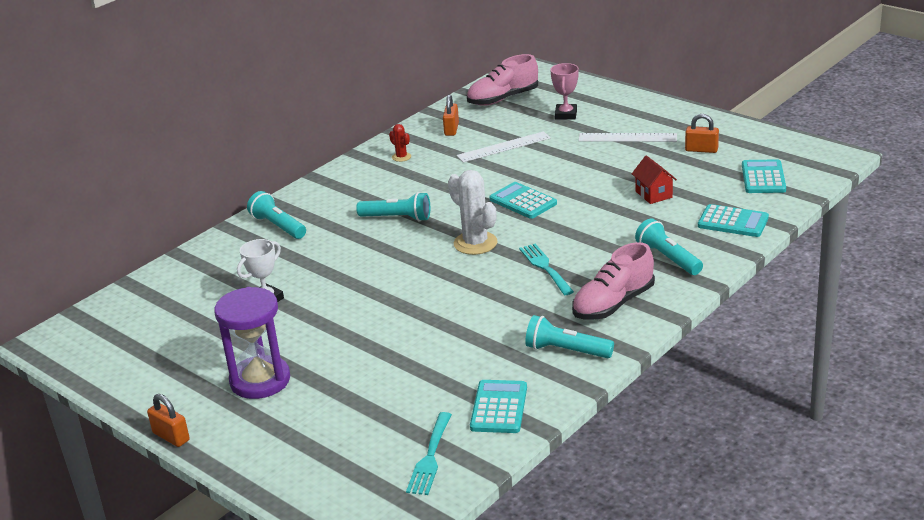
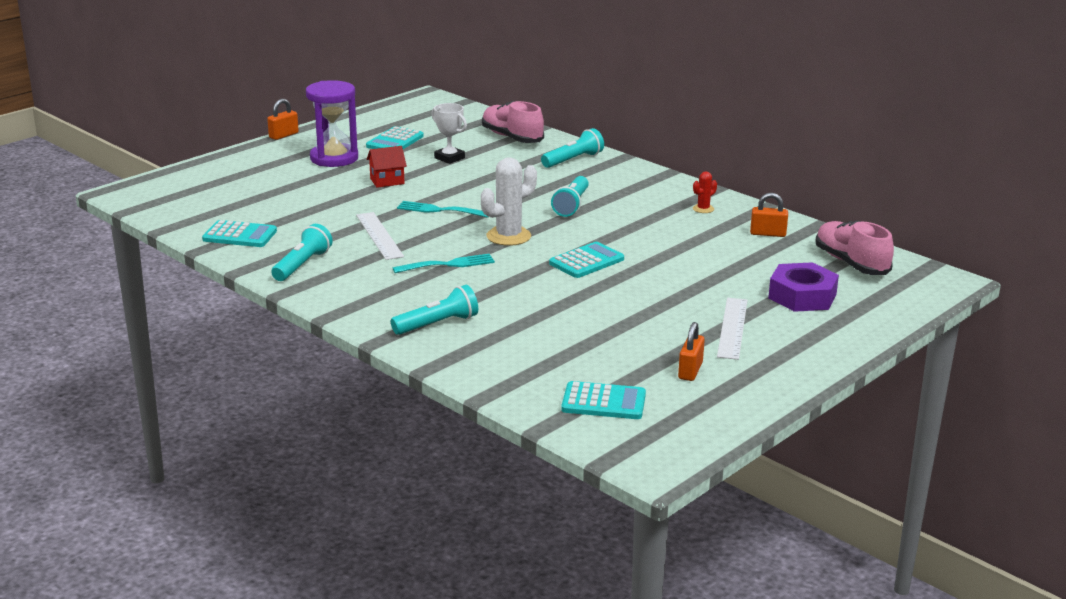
camera: 90 degrees right, 5 degrees down
turquoise fork [406,412,452,495] -> turquoise fork moved to [397,201,489,218]
white ruler [456,131,551,162] -> white ruler moved to [356,212,404,260]
pink trophy [550,63,579,120] -> purple nut [768,262,839,312]
pink shoe [572,242,655,320] -> pink shoe moved to [482,101,544,143]
red house [632,156,677,204] -> red house moved to [367,146,407,188]
turquoise calculator [698,204,769,237] -> turquoise calculator moved to [366,126,424,149]

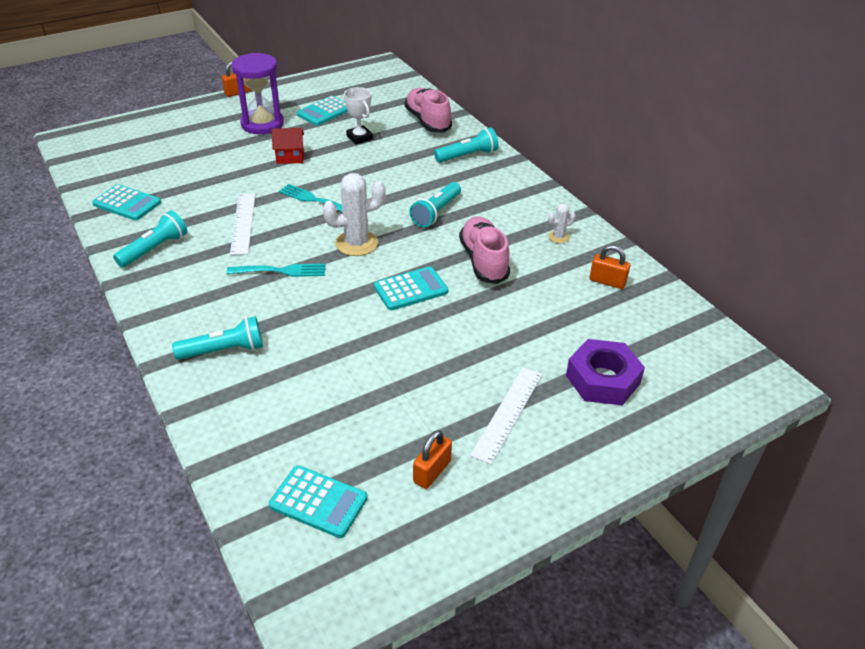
camera: 15 degrees right, 15 degrees up
red cactus [693,171,717,213] -> white cactus [548,204,576,243]
pink shoe [816,220,894,275] -> pink shoe moved to [459,216,510,284]

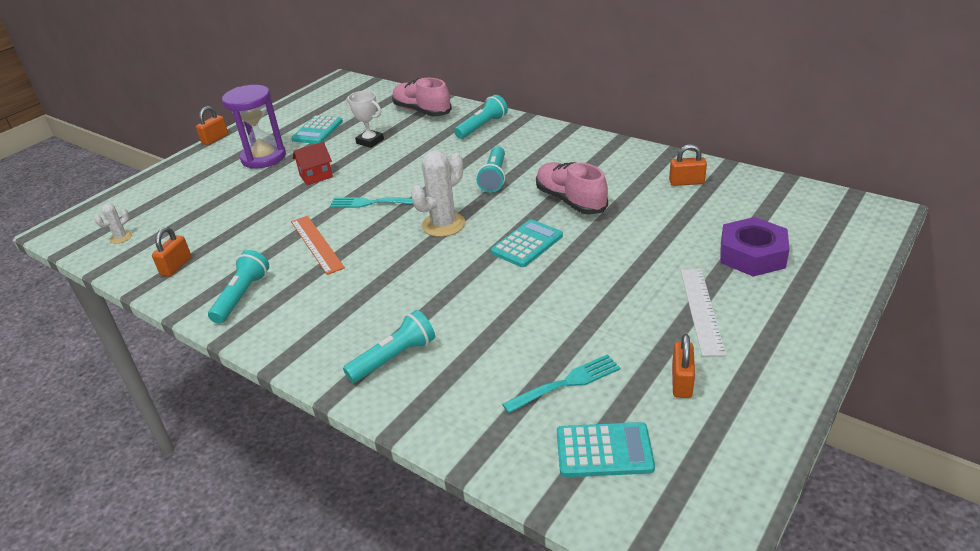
camera: 20 degrees left, 5 degrees down
turquoise calculator [92,184,161,221] -> orange padlock [152,227,191,277]
turquoise fork [226,264,325,277] -> turquoise fork moved to [502,354,621,413]
white ruler [230,193,255,255] -> orange ruler [291,216,345,275]
white cactus [548,204,576,243] -> white cactus moved to [94,203,132,244]

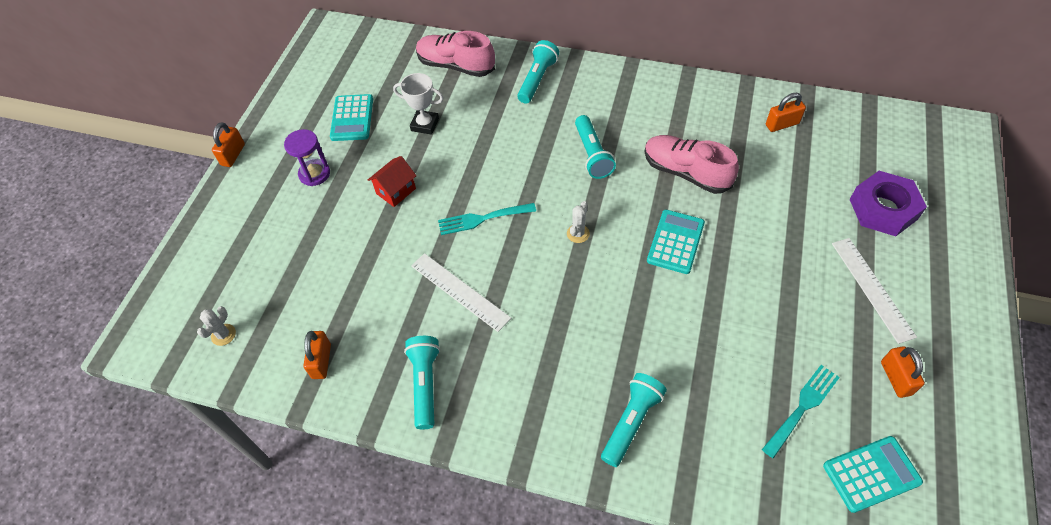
camera: 20 degrees left, 20 degrees up
purple hourglass [222,85,286,169] -> purple hourglass [284,129,330,186], size x0.61
orange ruler [291,216,345,275] -> white ruler [411,253,511,332]
white cactus [411,150,465,237] -> white cactus [567,201,590,243], size x0.50

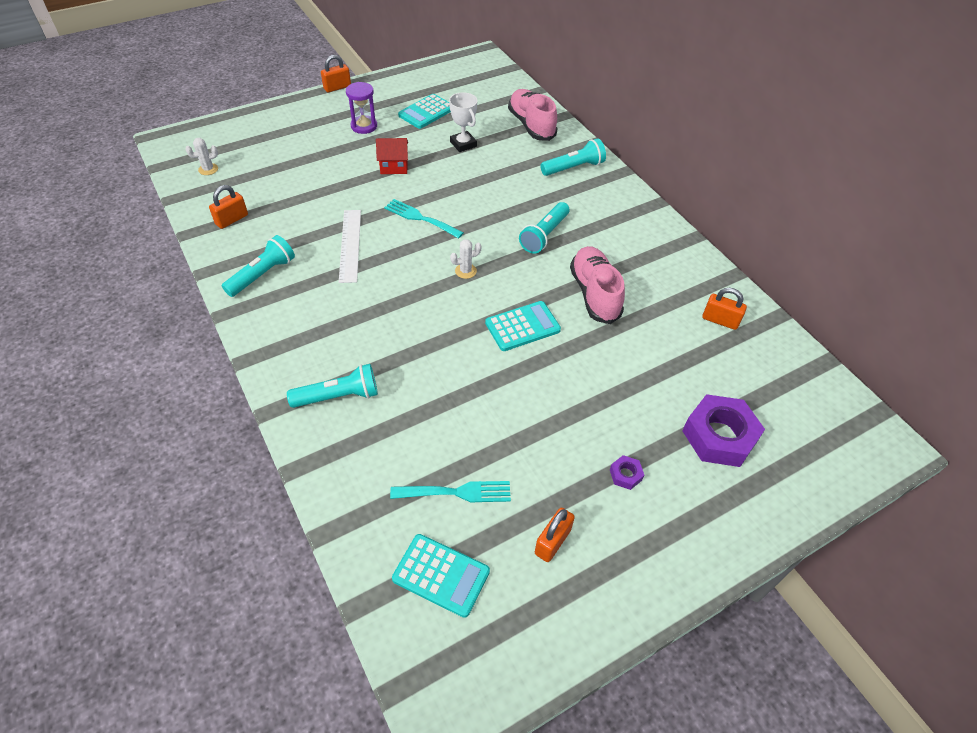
camera: 40 degrees right, 5 degrees down
white ruler [832,238,917,344] -> purple nut [610,455,644,490]

